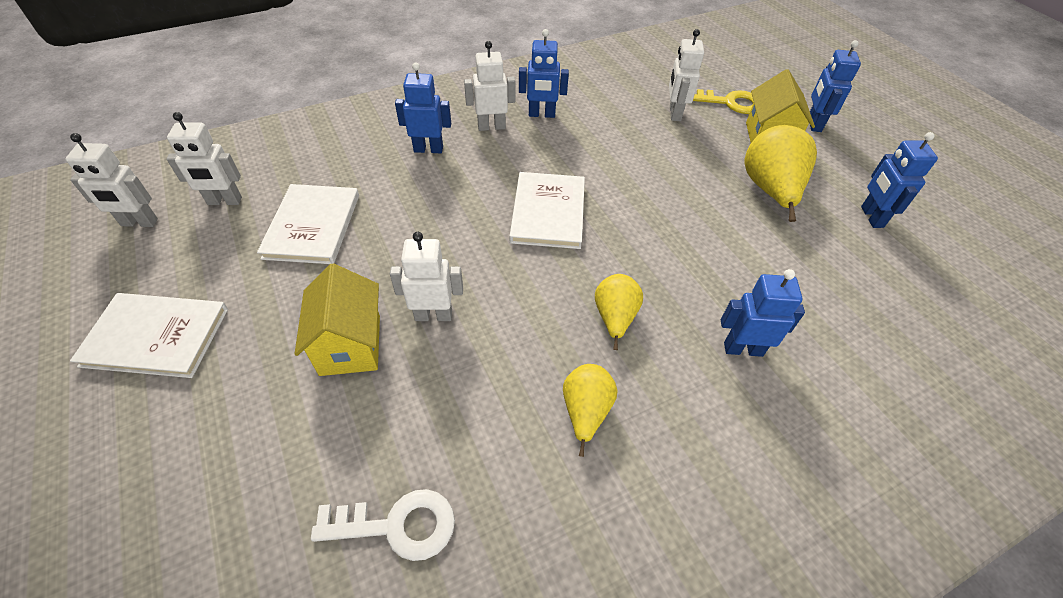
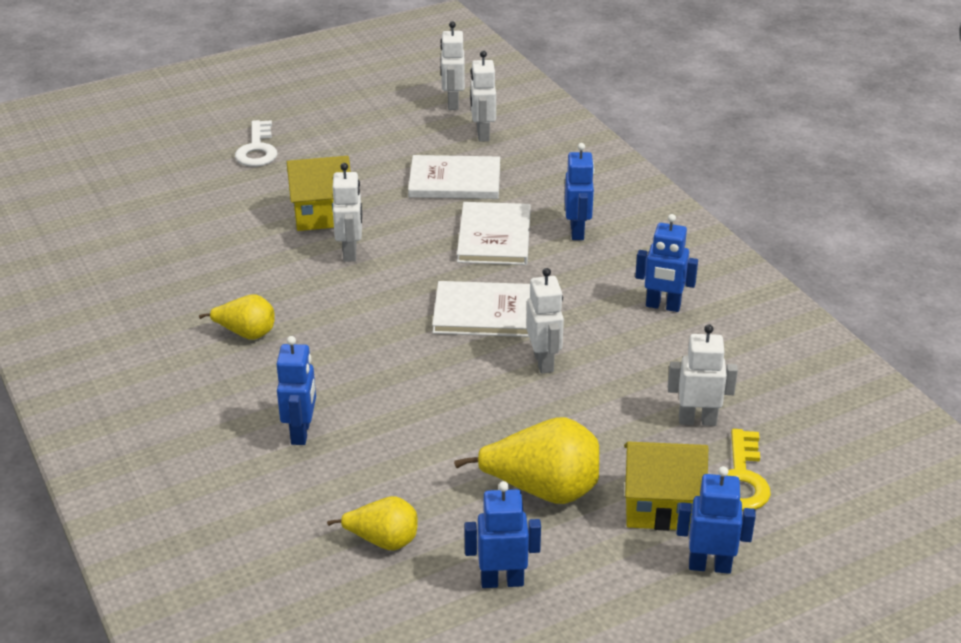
camera: 90 degrees right, 15 degrees down
white book [70,293,228,378] -> white book moved to [457,202,531,265]
white key [311,489,455,561] -> white key moved to [235,120,277,167]
white robot [464,41,515,131] -> white robot moved to [527,268,564,373]
blue robot [519,29,569,118] -> blue robot turned 75 degrees counterclockwise [635,214,698,312]
yellow pear [595,274,643,350] -> yellow pear moved to [327,496,418,551]

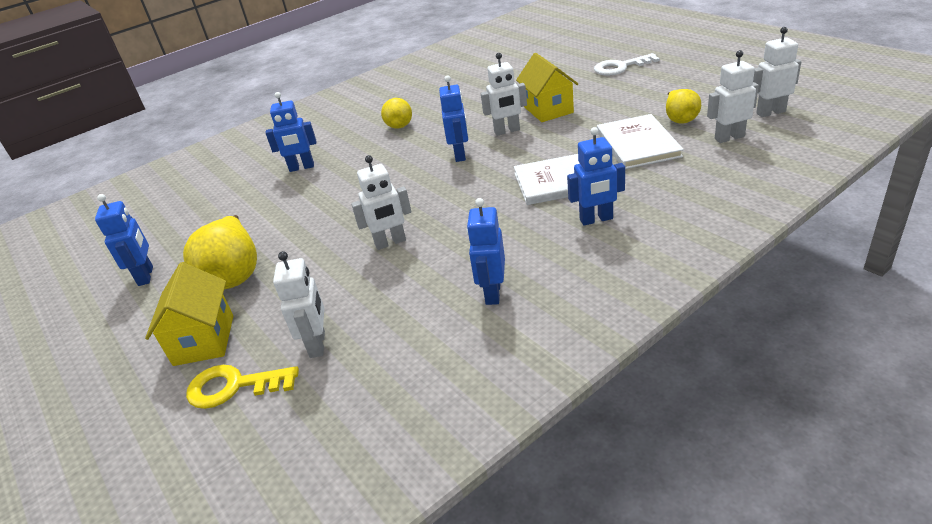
camera: 85 degrees right, 0 degrees up
yellow pear [327,496,418,551] -> yellow pear moved to [666,89,701,124]
white book [432,281,530,337] -> none
blue robot [677,466,756,574] -> blue robot moved to [439,75,468,162]

